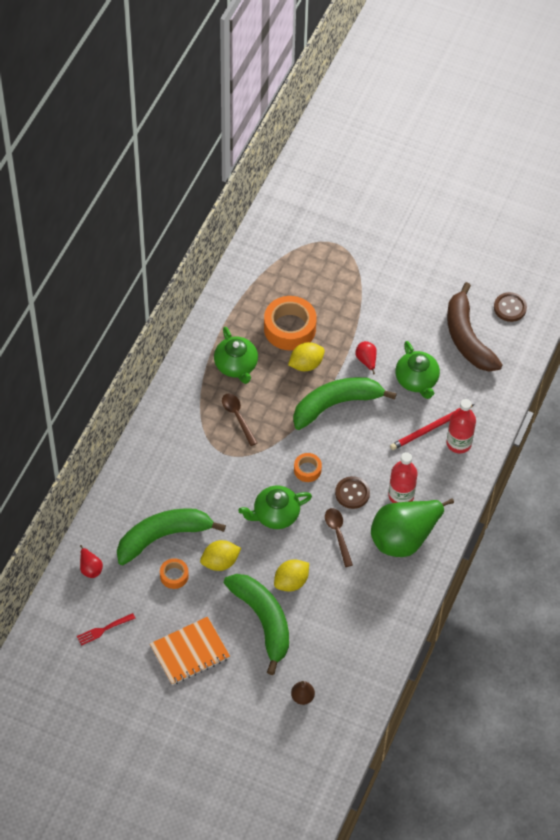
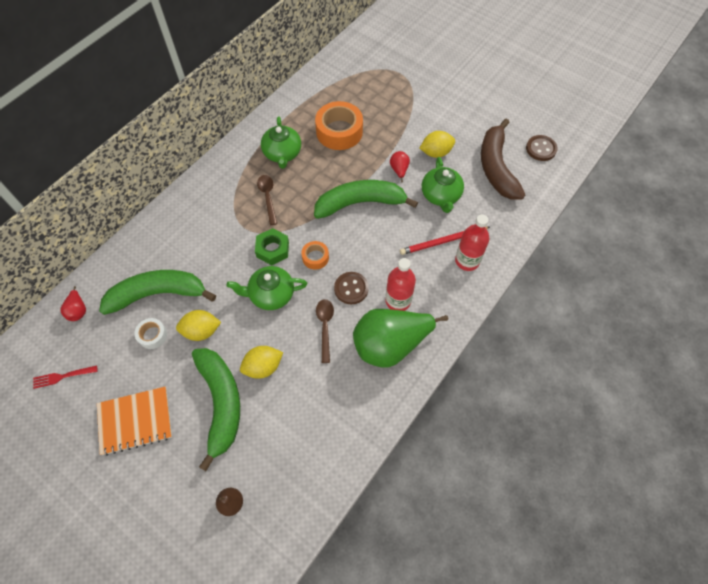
camera: 15 degrees right, 5 degrees up
orange tape [160,558,189,589] -> white tape [134,318,167,349]
yellow lemon [288,342,325,371] -> yellow lemon moved to [420,131,455,158]
none -> green nut [255,228,289,265]

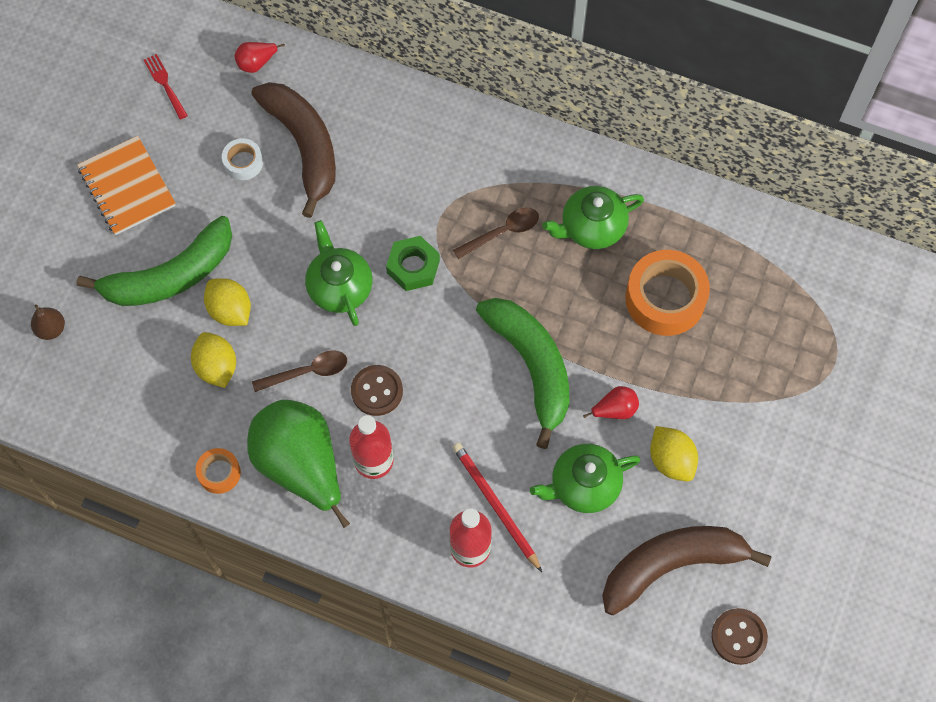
camera: 75 degrees right, 5 degrees up
green banana [99,270,216,315] -> brown banana [251,82,336,218]
yellow lemon [176,310,221,341] -> yellow lemon moved to [191,332,236,388]
orange tape [301,241,329,270] -> orange tape moved to [195,448,241,494]

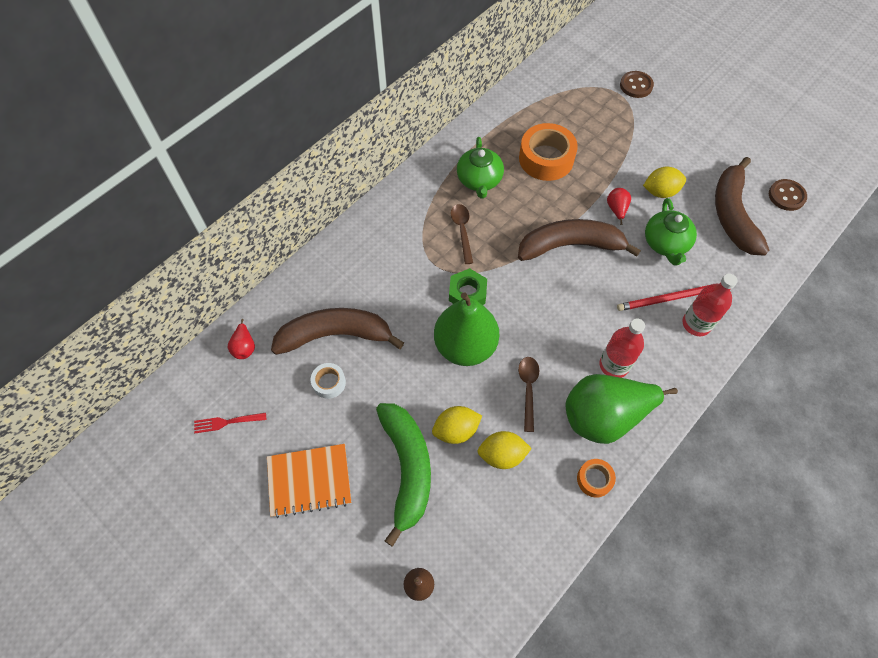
camera: 70 degrees left, 5 degrees down
green teapot [305,220,373,326] -> green pear [434,292,499,366]
brown button [351,365,403,416] -> brown button moved to [620,71,654,98]
green banana [476,298,569,449] -> brown banana [518,219,641,261]

